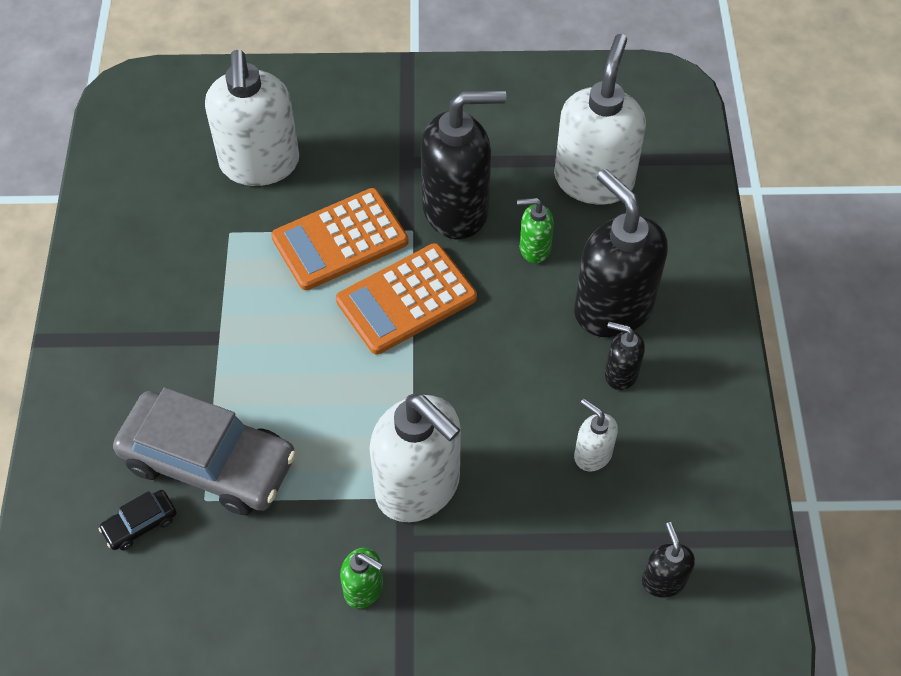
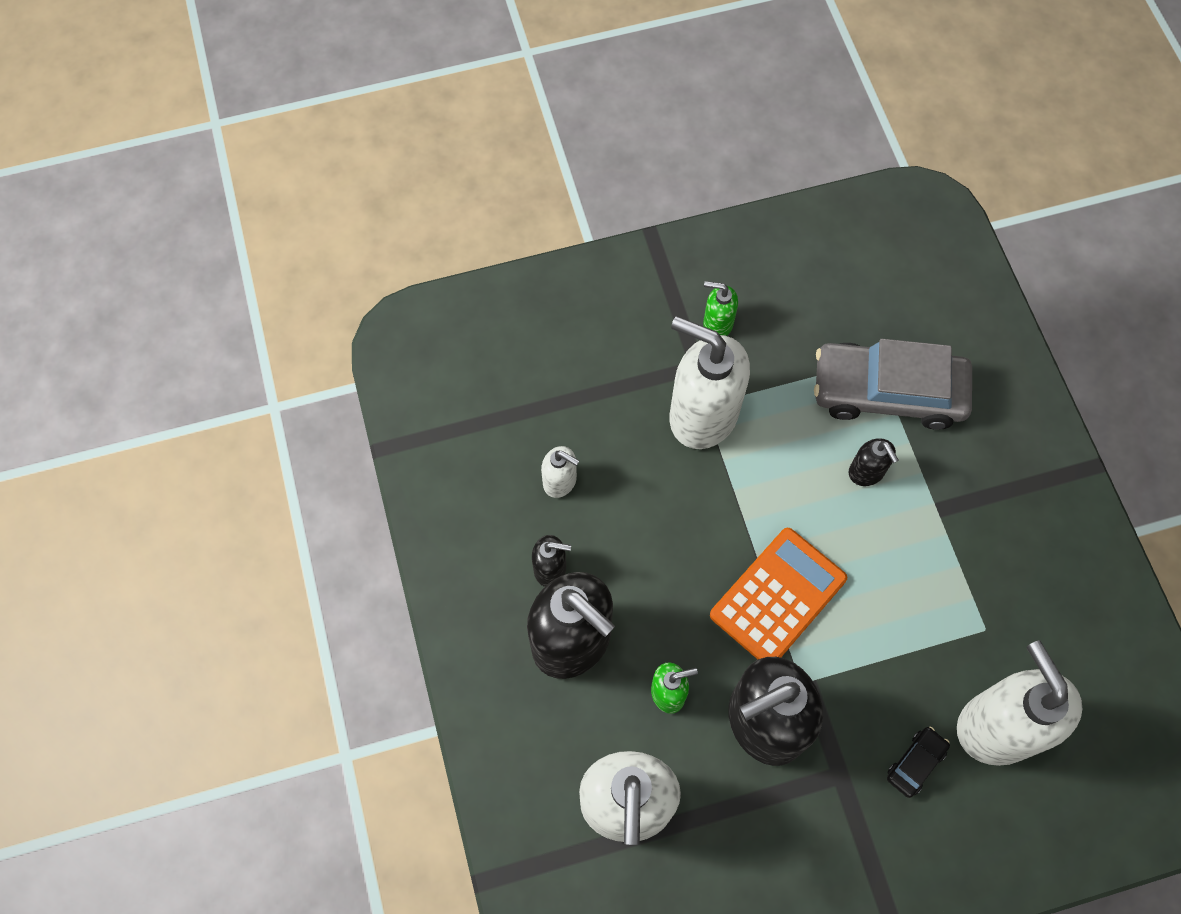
camera: 165 degrees right, 10 degrees up
black car [99,490,177,550] -> black car moved to [887,727,950,798]
orange calculator [271,188,409,290] -> none
black soap dispenser [642,522,695,598] -> black soap dispenser moved to [849,438,899,486]

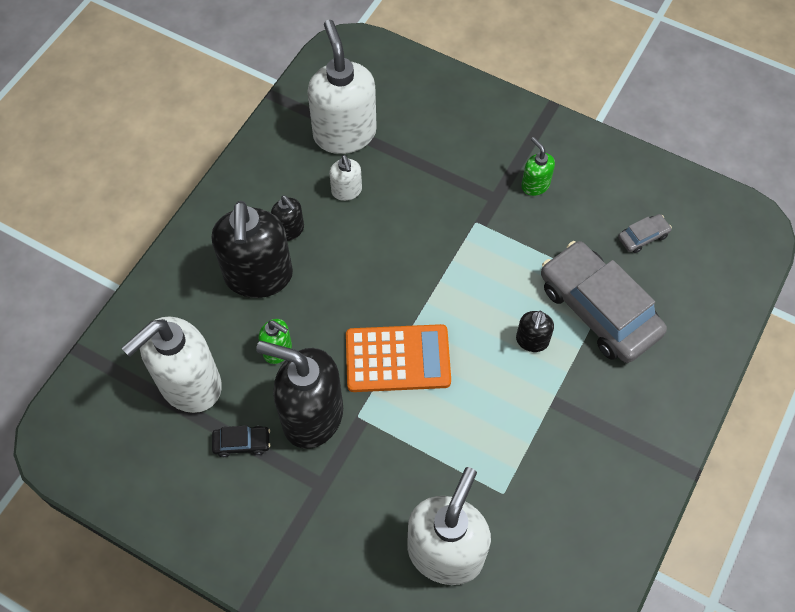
camera: 45 degrees right, 5 degrees down
white soap dispenser [670,316,750,449] -> white soap dispenser moved to [307,20,377,154]
black car [887,727,950,798] -> black car moved to [212,425,270,457]
none -> grey car [618,214,672,253]

